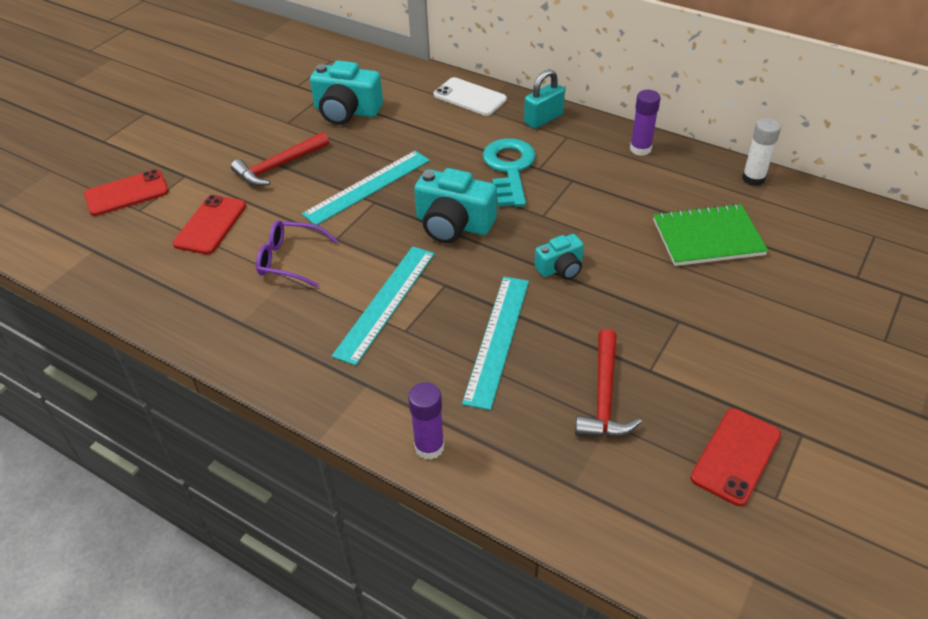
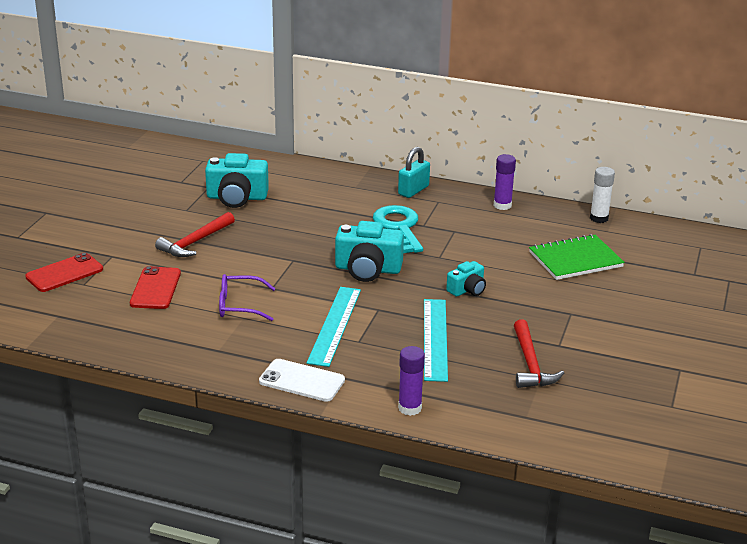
camera: 15 degrees left, 15 degrees down
turquoise ruler [302,151,430,225] -> none
white phone [434,77,507,116] -> white phone moved to [259,359,345,402]
red phone [690,408,781,506] -> none

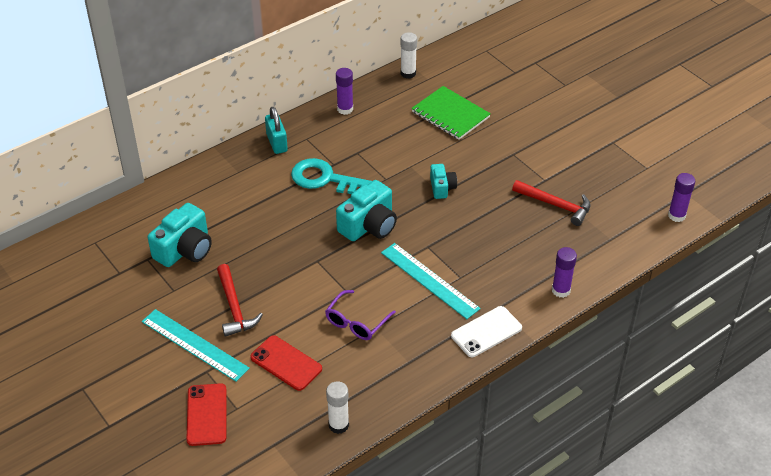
camera: 55 degrees left, 15 degrees up
turquoise ruler [424,299,448,382] -> turquoise ruler moved to [142,309,250,382]
green notebook [529,234,625,280] -> green notebook turned 60 degrees counterclockwise [411,86,491,140]
none -> white glue stick [326,381,349,434]
none -> purple glue stick [668,173,695,222]

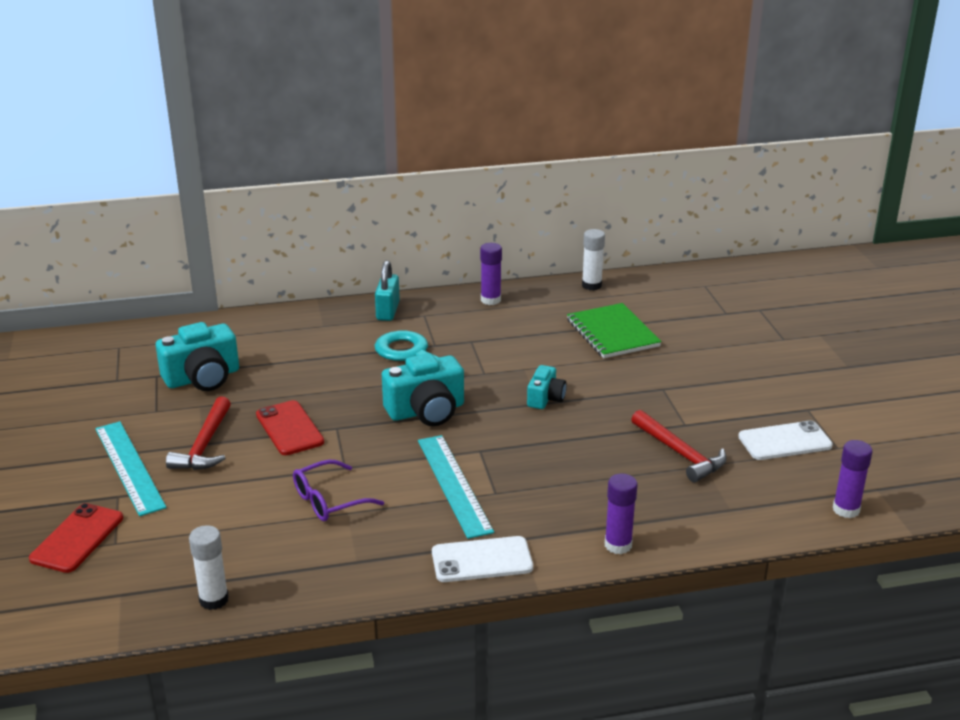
camera: 25 degrees right, 15 degrees down
red phone [250,335,322,391] -> red phone moved to [256,400,324,455]
none -> white phone [738,420,833,460]

